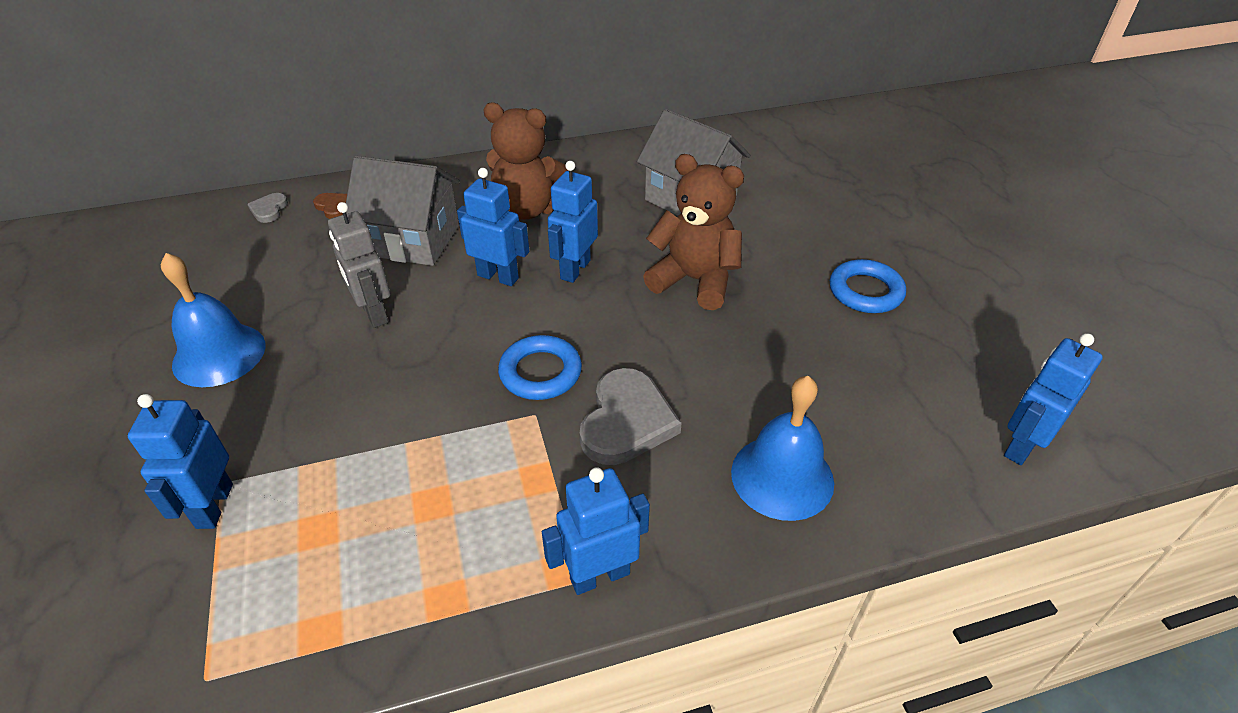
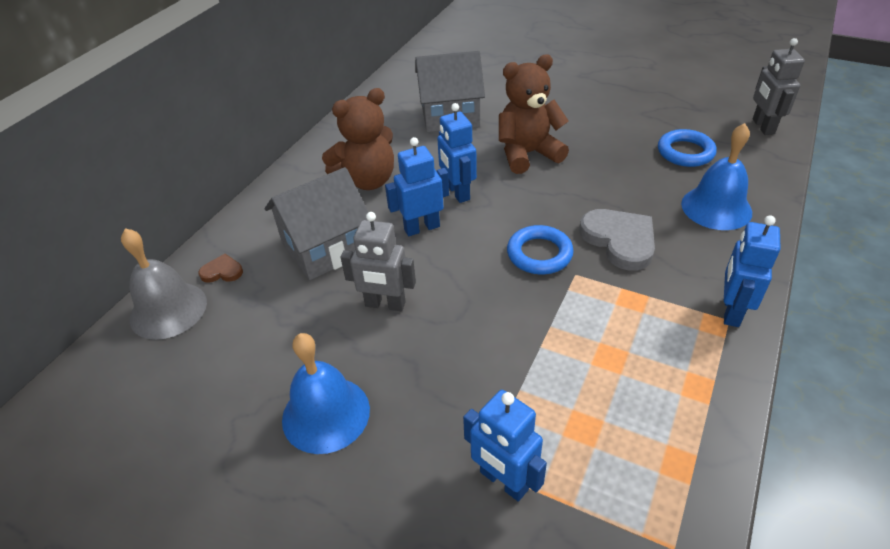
camera: 45 degrees left, 0 degrees up
grey heart [248,193,288,223] -> grey bell [121,228,207,340]
blue ring [830,259,906,313] -> blue ring moved to [658,129,717,167]
blue robot [1004,333,1103,465] -> grey robot [753,38,805,135]

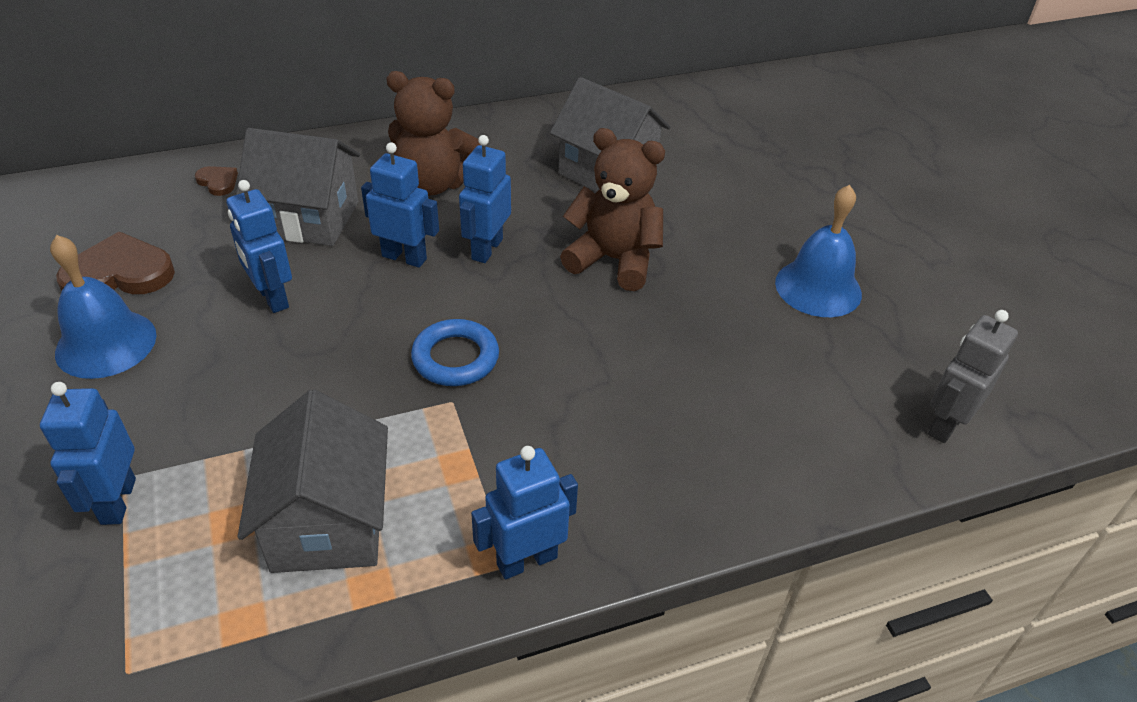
camera: 40 degrees right, 0 degrees up
grey bell [121,228,207,340] -> none
grey robot [340,212,416,311] -> blue robot [227,180,292,313]
grey heart [579,209,655,271] -> none
blue ring [658,129,717,167] -> none
blue bell [681,123,752,230] -> blue bell moved to [775,185,862,317]
none -> brown heart [56,232,175,294]
none -> grey house [237,390,388,573]

